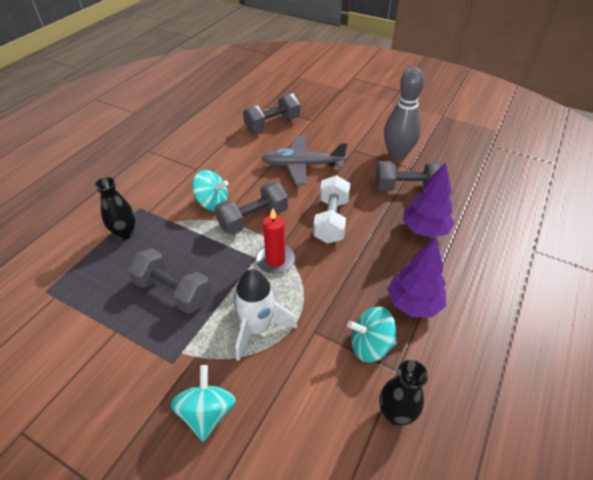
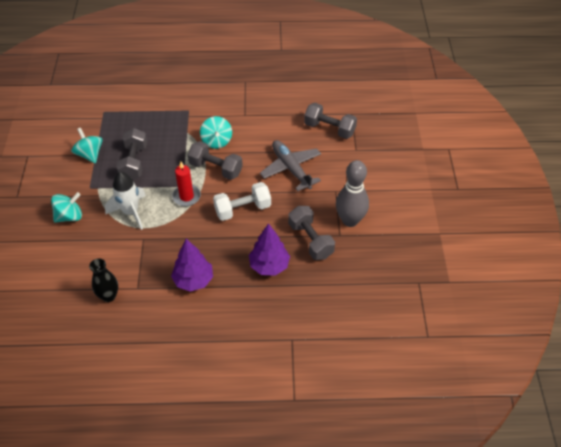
camera: 60 degrees right, 5 degrees up
black vase [94,177,135,240] -> none
turquoise spinning top [347,307,397,362] -> turquoise spinning top moved to [71,128,102,163]

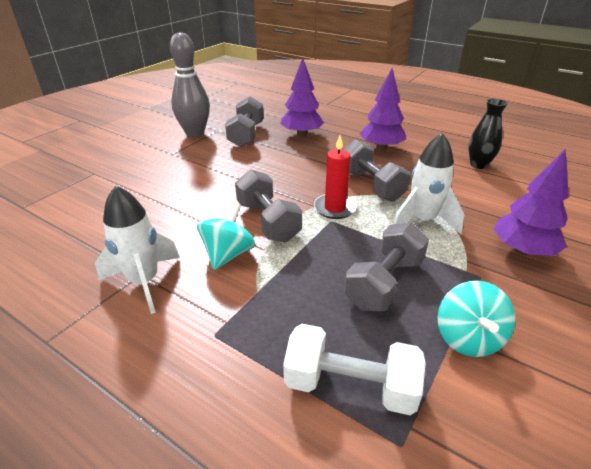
camera: 145 degrees left, 15 degrees down
turquoise spinning top [51,192,82,223] -> purple tree [493,149,569,256]
white dumbbell [213,182,271,221] -> white dumbbell moved to [283,324,426,415]
grey plane [260,140,321,191] -> none
grey dumbbell [304,103,357,139] -> grey dumbbell moved to [343,139,410,202]
none -> white rocket [95,185,180,314]

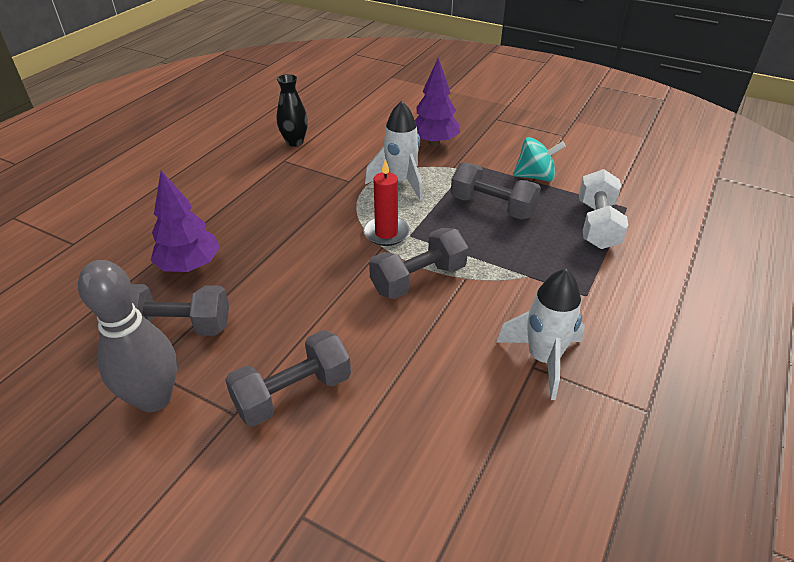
camera: 95 degrees left, 5 degrees up
turquoise spinning top [197,203,255,270] -> none
grey dumbbell [343,139,410,202] -> grey dumbbell moved to [225,330,351,427]
purple tree [359,68,406,151] -> none

